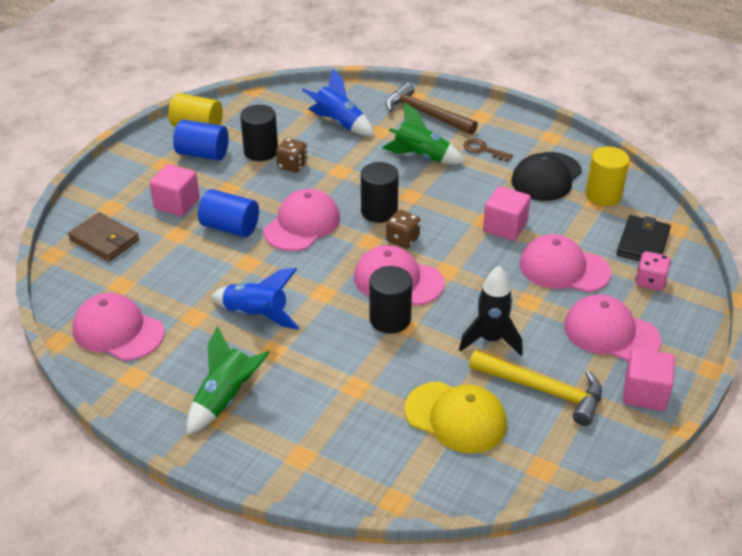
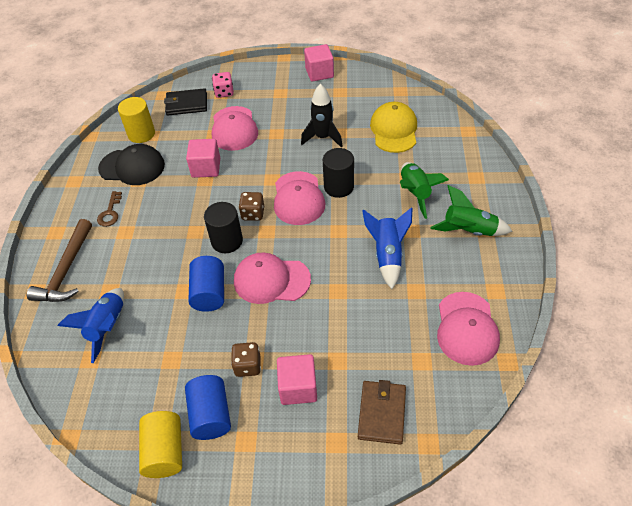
camera: 115 degrees left, 10 degrees up
blue cylinder [198,189,259,237] -> blue cylinder moved to [188,256,224,312]
black cylinder [240,105,278,161] -> none
brown dice [276,138,308,173] -> brown dice moved to [231,342,261,377]
green rocket [382,102,465,165] -> green rocket moved to [400,162,449,219]
yellow hammer [469,350,602,426] -> none
pink cap [564,294,661,362] -> none

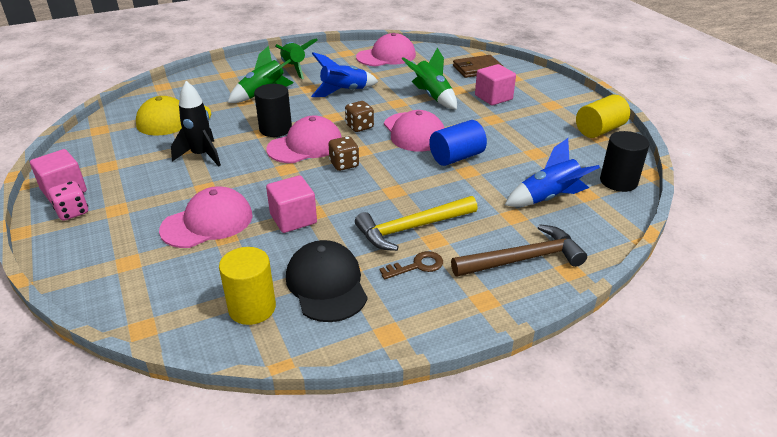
camera: 120 degrees left, 15 degrees down
black wallet [164,88,207,116] -> none
blue cylinder [185,375,231,440] -> none
black cylinder [204,202,243,253] -> black cylinder moved to [600,131,649,192]
pink dice [212,72,234,98] -> pink dice moved to [48,181,88,221]
brown dice [231,342,261,377] -> brown dice moved to [345,101,374,132]
none -> yellow hammer [355,196,478,251]
none -> green rocket [402,48,457,110]

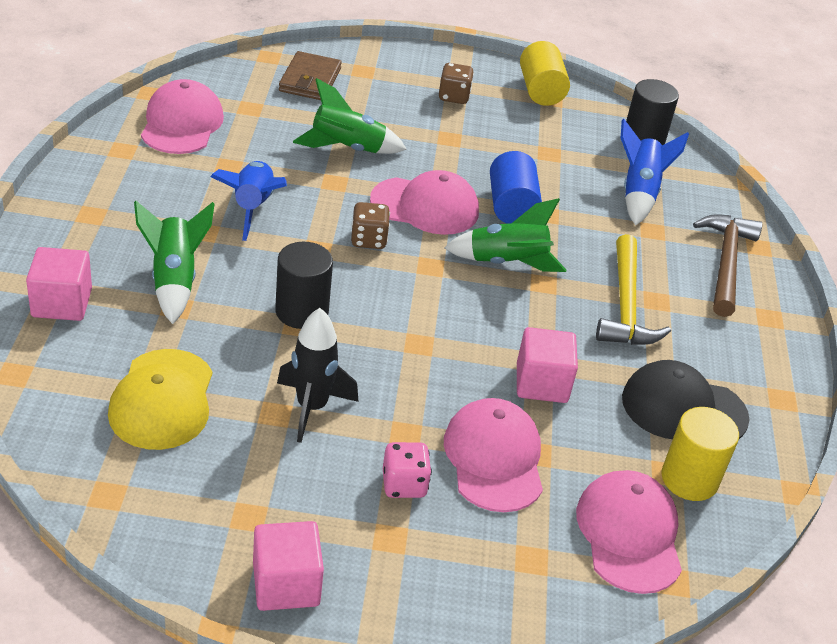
camera: 65 degrees left, 5 degrees up
pink dice [48,181,88,221] -> pink dice moved to [383,442,432,498]
pink cap [266,116,342,163] -> pink cap moved to [576,470,682,594]
green rocket [275,38,318,79] -> green rocket moved to [444,198,566,272]
brown dice [329,136,359,171] -> brown dice moved to [439,63,474,104]
brown key [380,251,443,279] -> none
pink cube [475,64,516,105] -> pink cube moved to [26,247,92,321]

